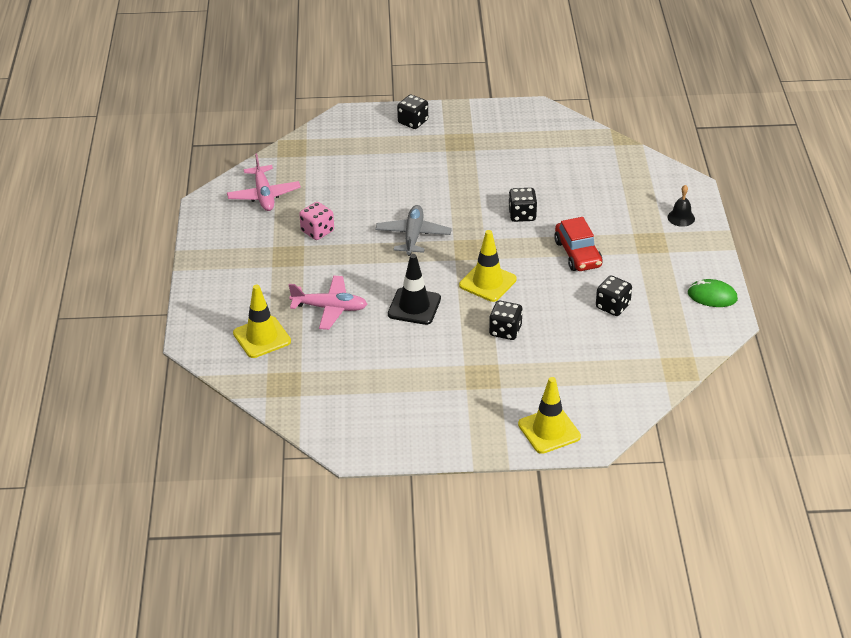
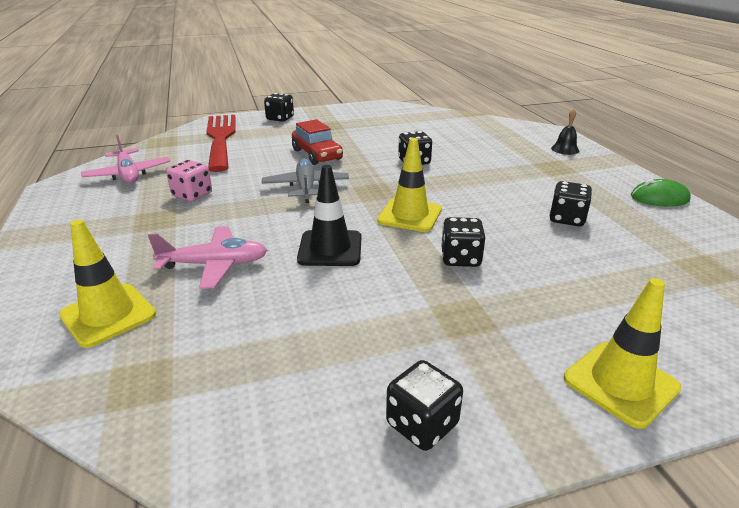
camera: 15 degrees left, 10 degrees down
red car [554,217,603,271] -> red car moved to [292,119,343,165]
none -> red fork [206,115,236,172]
none -> black dice [386,360,463,451]

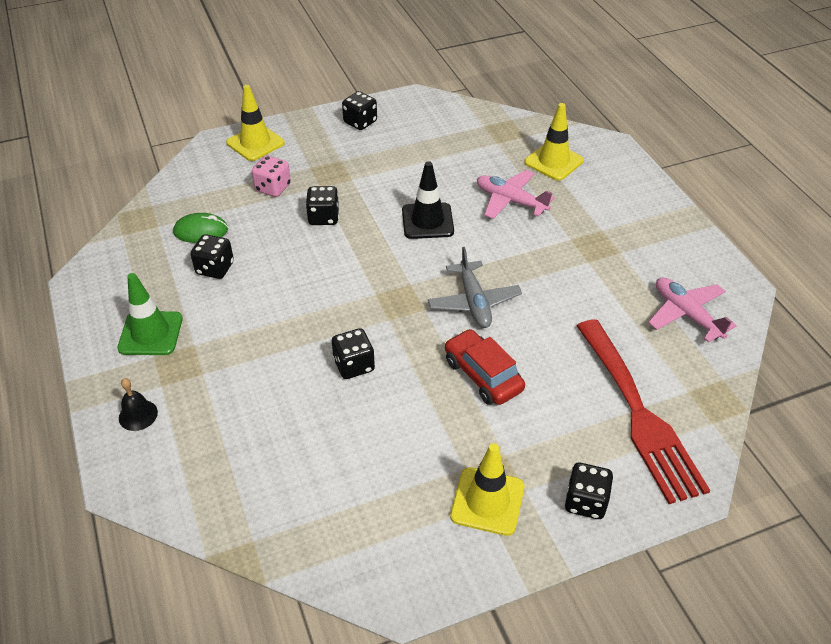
camera: 175 degrees right, 15 degrees up
pink plane [148,226,267,289] -> pink plane turned 45 degrees clockwise [477,170,555,219]
pink dice [166,160,212,202] -> pink dice moved to [252,155,291,197]
yellow traffic cone [377,138,442,232] -> yellow traffic cone moved to [450,443,524,536]
green mouse [631,179,691,207] -> green mouse moved to [173,213,228,243]
none -> green traffic cone [117,273,183,355]

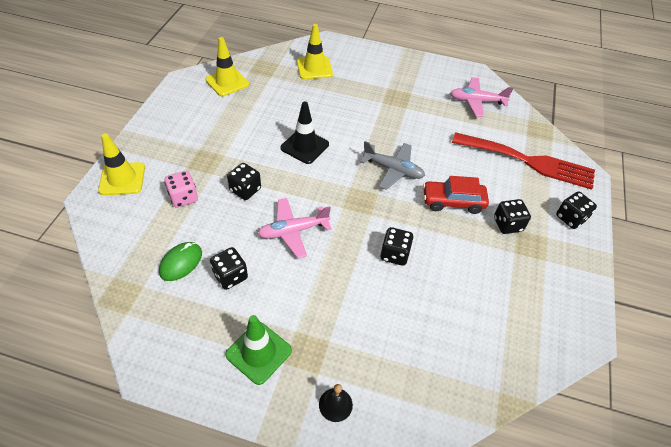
camera: 55 degrees left, 5 degrees up
black dice [342,91,377,130] -> black dice moved to [494,199,531,234]
yellow traffic cone [450,443,524,536] -> yellow traffic cone moved to [205,37,249,96]
pink plane [477,170,555,219] -> pink plane moved to [258,198,332,258]

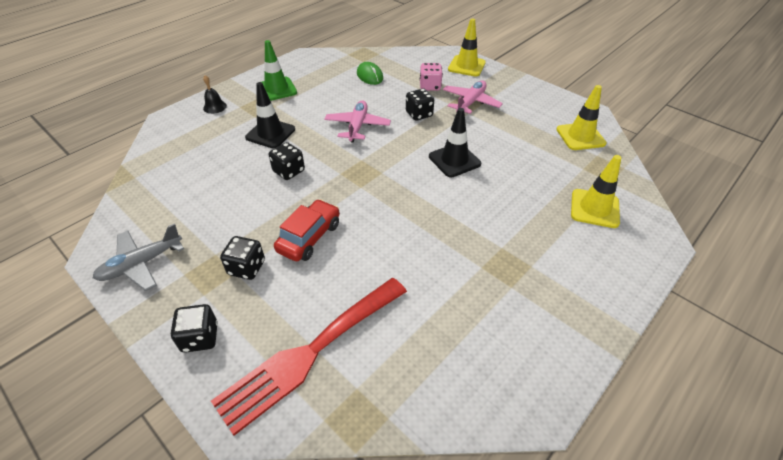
camera: 120 degrees right, 5 degrees down
black dice [210,247,248,290] -> none
grey plane [360,141,425,190] -> grey plane moved to [93,223,184,291]
pink plane [450,77,513,117] -> pink plane moved to [443,80,503,114]
none -> black traffic cone [245,82,295,148]

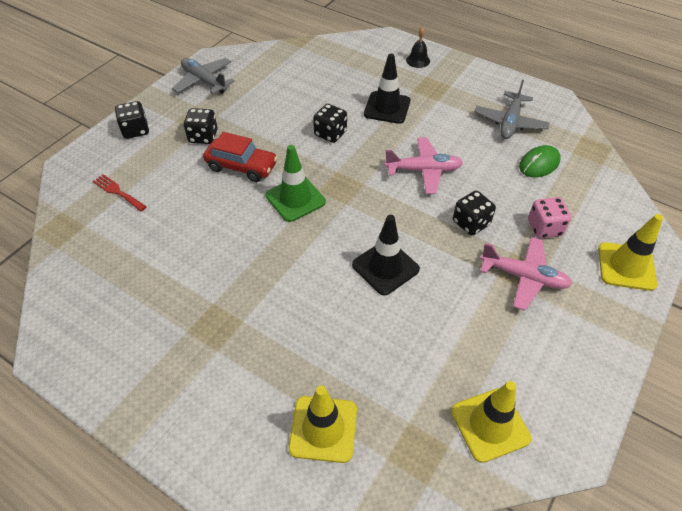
camera: 80 degrees right, 5 degrees up
red fork [211,278,407,436] -> red fork [93,174,147,212], size x0.40
green traffic cone [262,40,297,101] -> green traffic cone moved to [266,145,326,222]
none -> grey plane [474,80,550,139]

